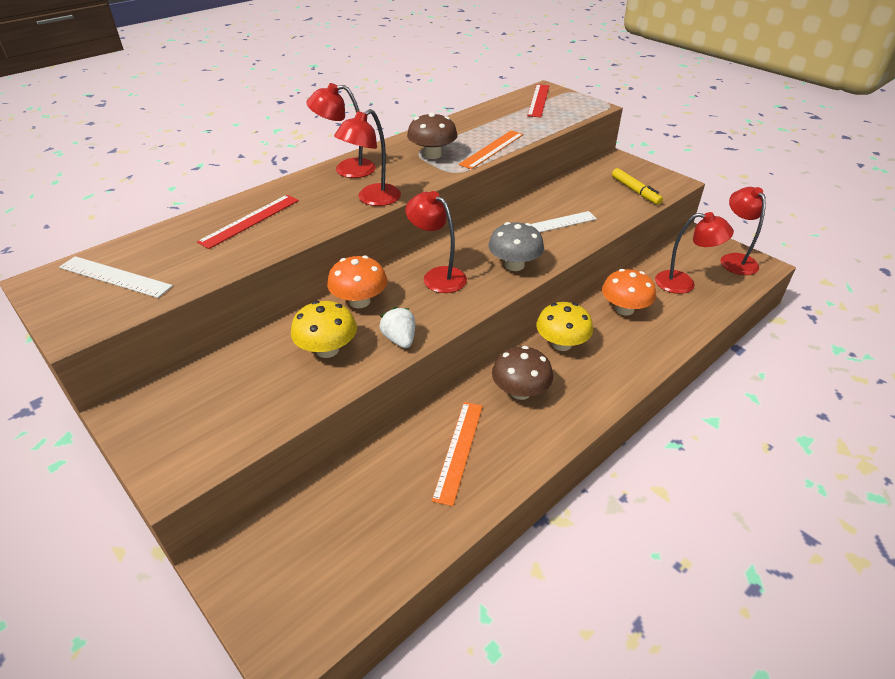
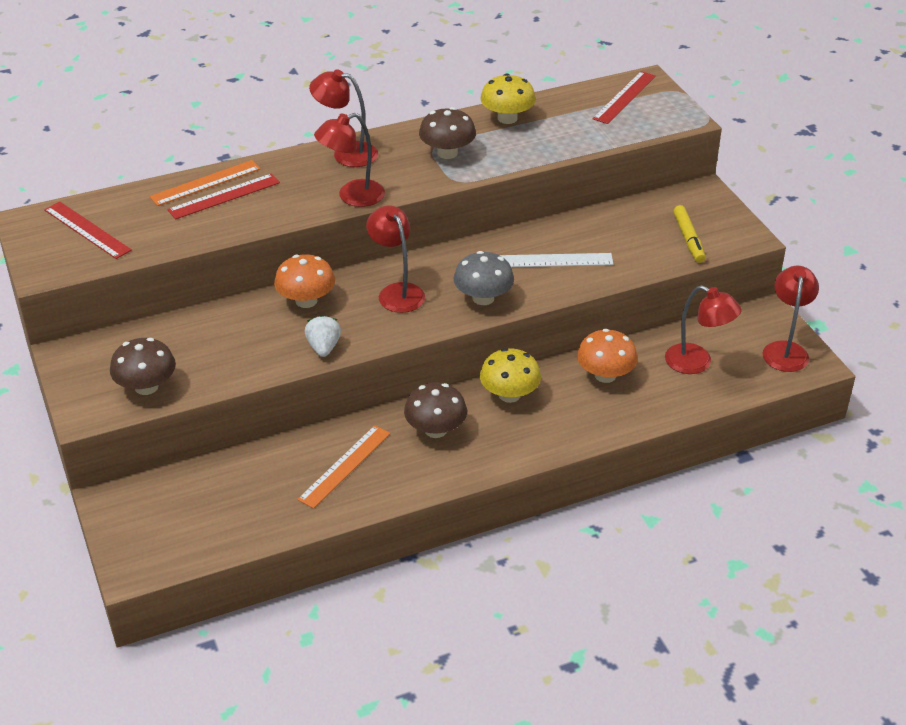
camera: 20 degrees right, 0 degrees up
white ruler [59,256,173,298] -> red ruler [44,201,132,259]
yellow mushroom [291,301,357,358] -> yellow mushroom moved to [480,73,536,124]
orange ruler [458,130,524,169] -> orange ruler moved to [149,160,260,206]
none -> brown mushroom [110,338,176,395]

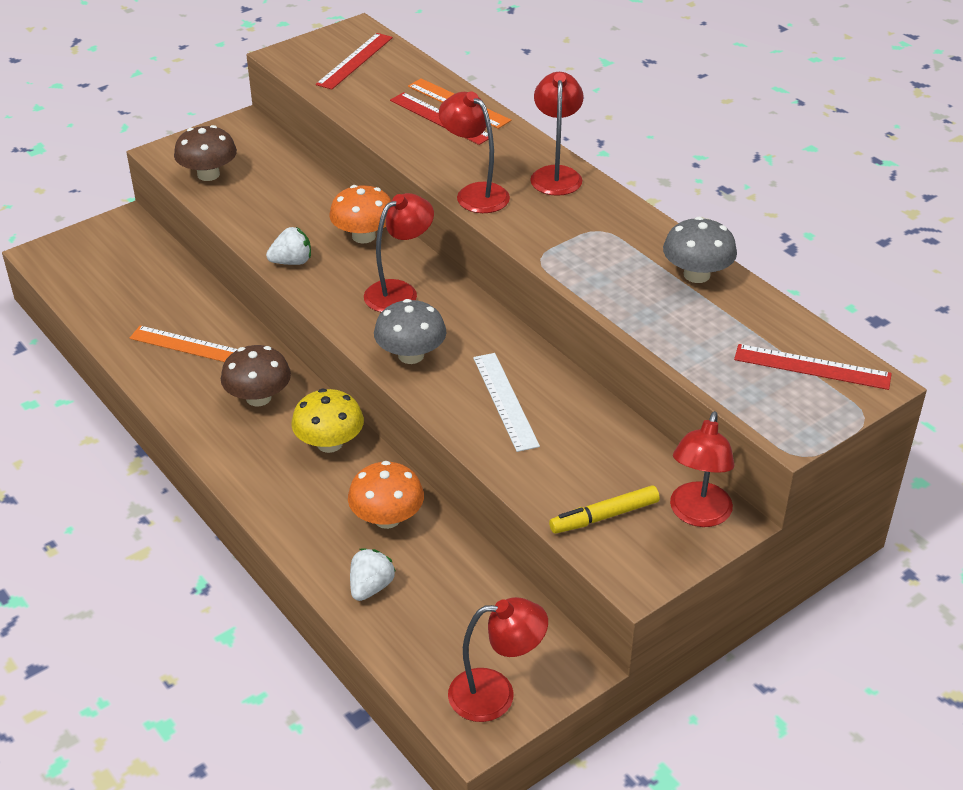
camera: 75 degrees right, 0 degrees up
brown mushroom [419,107,476,159] -> none
yellow mushroom [480,73,536,124] -> grey mushroom [663,217,737,283]
red lamp [665,285,742,374] -> red lamp moved to [670,411,734,527]
none -> white strawberry [350,548,396,601]

